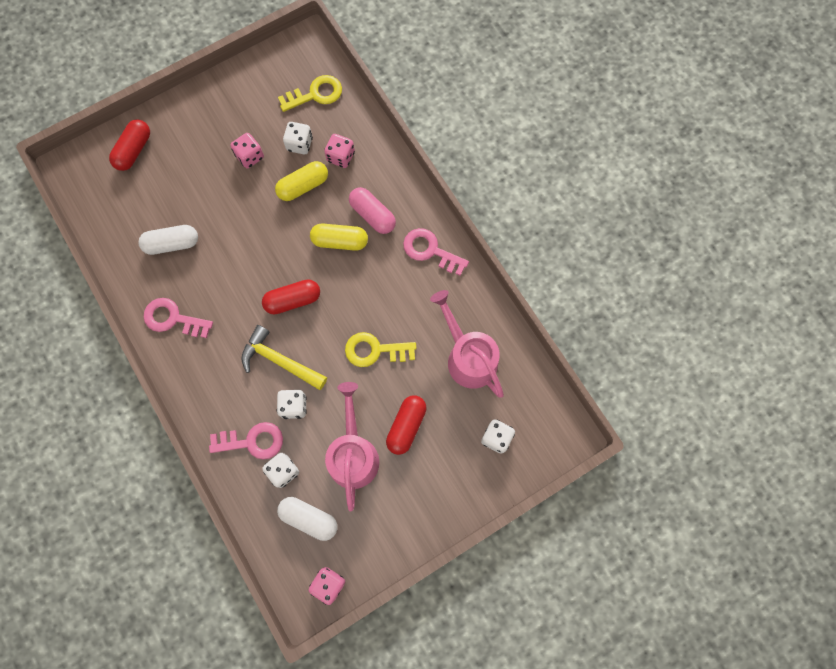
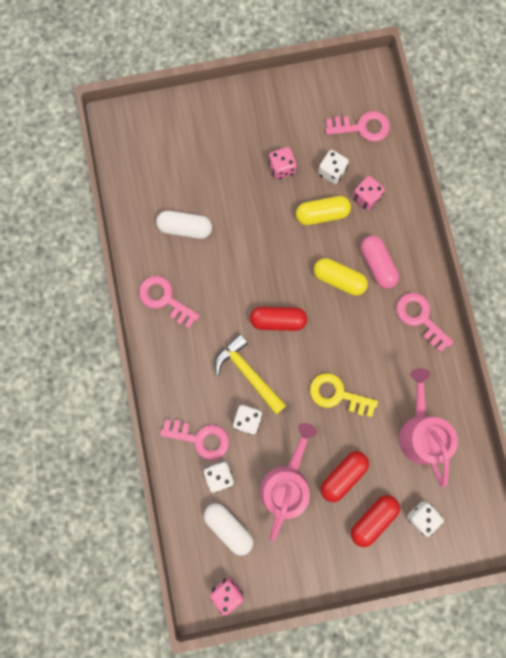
camera: 20 degrees right, 5 degrees up
red capsule [109,119,150,171] -> red capsule moved to [351,495,400,547]
yellow key [278,75,342,112] -> pink key [326,111,390,142]

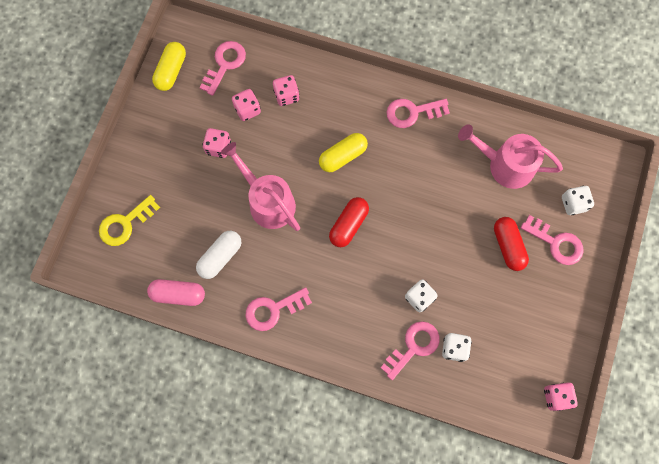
camera: 60 degrees left, 5 degrees down
white capsule [204,503,253,556] -> none
yellow hammer [215,334,287,415] -> none
pink watering can [260,423,317,542] -> pink watering can moved to [221,142,300,231]
yellow capsule [296,196,351,225] -> yellow capsule moved to [152,42,186,91]
yellow key [310,373,378,417] -> yellow key moved to [99,195,160,246]
white dice [318,150,349,184] -> pink dice [232,89,261,121]
red capsule [351,495,400,547] -> pink key [521,215,584,265]
pink capsule [361,236,399,289] -> pink capsule moved to [147,279,205,306]

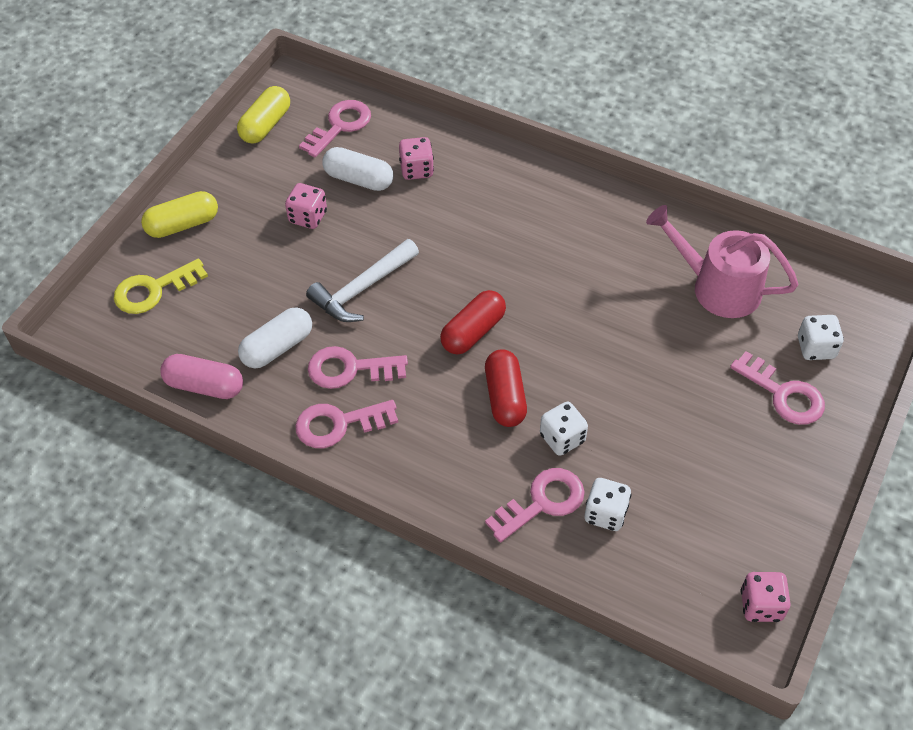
camera: 10 degrees right, 20 degrees down
pink watering can [221,142,300,231] -> white hammer [306,239,419,322]
pink dice [232,89,261,121] -> white capsule [323,147,393,191]
yellow capsule [319,133,368,172] -> yellow capsule moved to [141,191,218,238]
pink key [387,99,450,128] -> pink key moved to [308,346,408,389]
red capsule [494,217,529,271] -> red capsule moved to [485,349,527,427]

